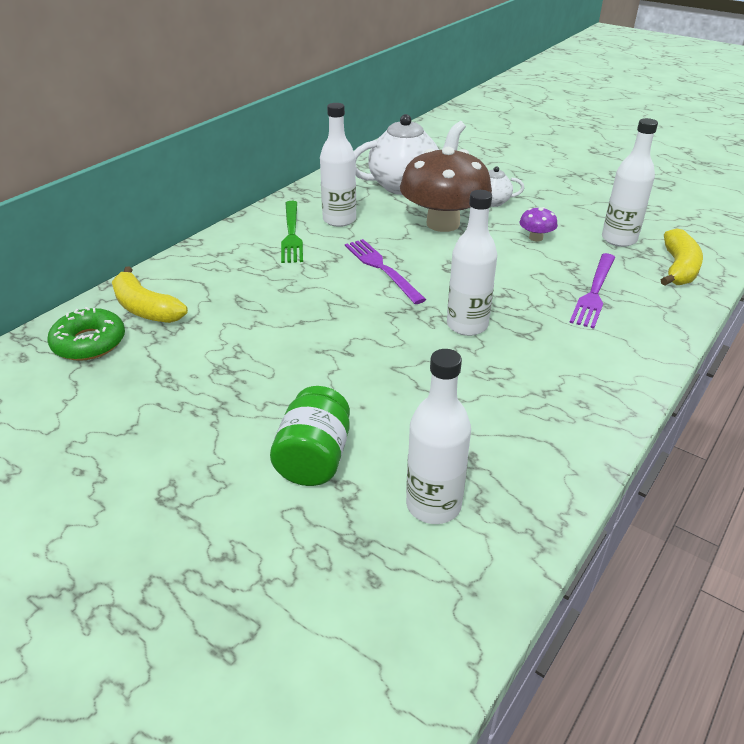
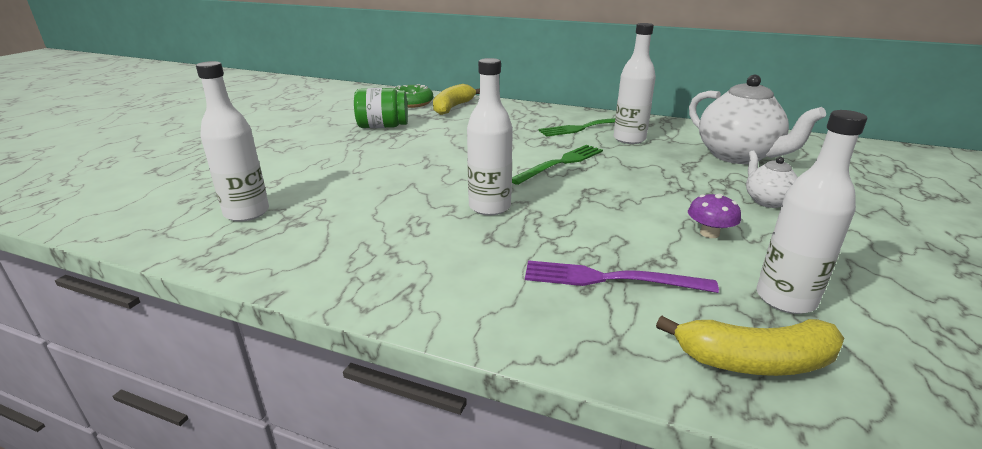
camera: 75 degrees right, 10 degrees down
green jar [270,386,350,486] -> green jar moved to [354,88,408,128]
purple fork [345,239,426,304] -> green fork [512,145,603,185]
brown mushroom [400,147,492,232] -> none

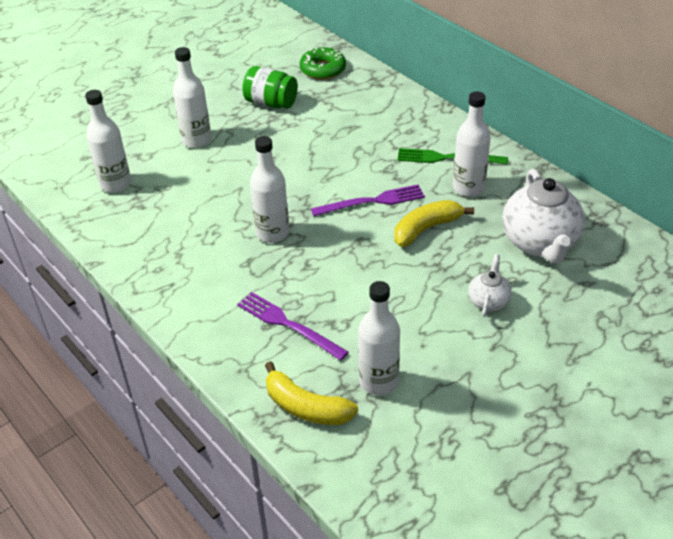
camera: 30 degrees right, 15 degrees up
yellow banana [433,84,480,115] -> yellow banana moved to [394,200,474,247]
green fork [512,145,603,185] -> purple fork [311,185,425,216]
purple mushroom [688,194,741,238] -> none
none -> white bottle [173,47,211,148]

